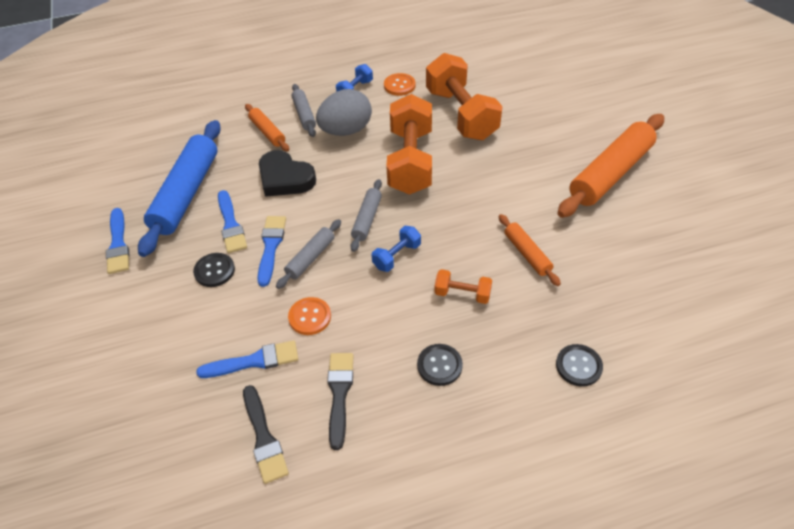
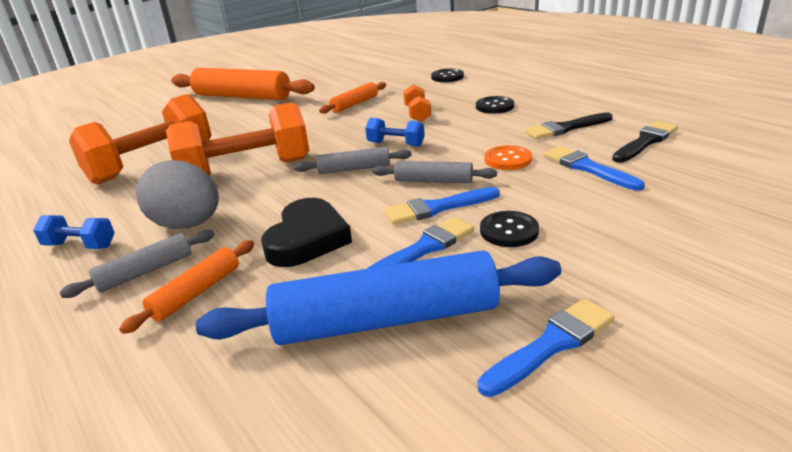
camera: 110 degrees left, 20 degrees down
orange button [384,73,416,96] -> none

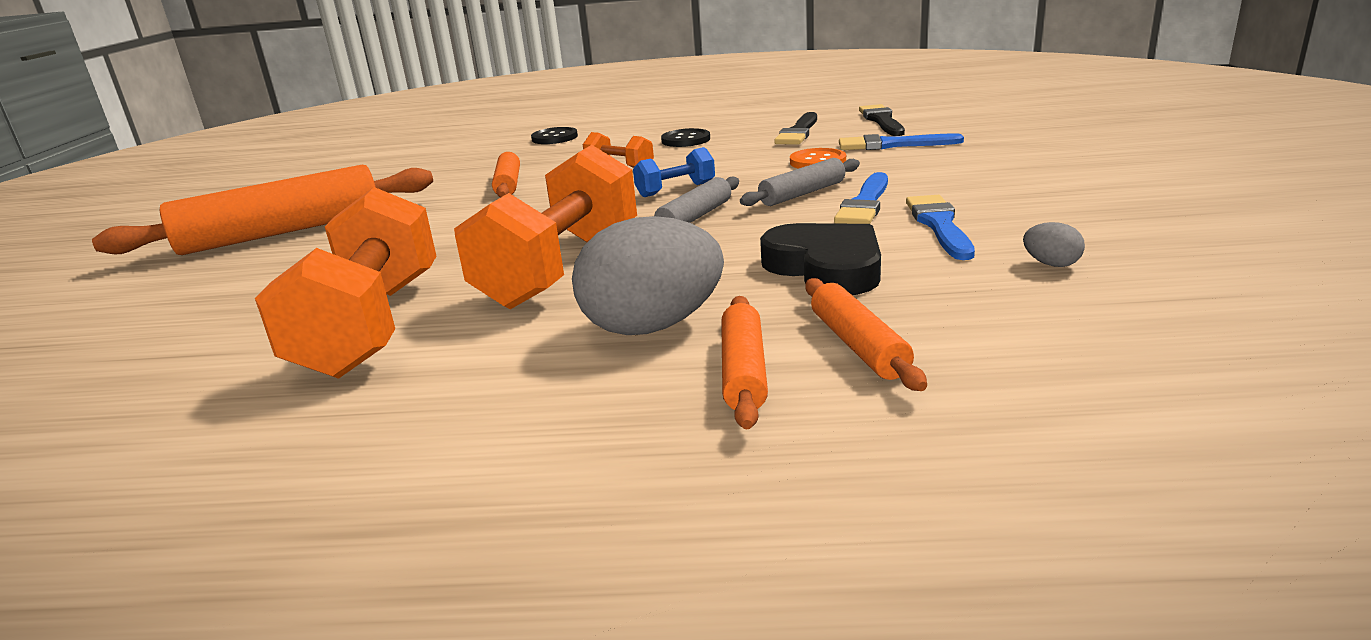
camera: 50 degrees left, 5 degrees down
blue dumbbell [33,215,115,249] -> none
grey rolling pin [59,230,215,298] -> orange rolling pin [721,296,768,429]
blue rolling pin [196,250,561,345] -> grey egg [1023,222,1085,267]
blue brush [478,298,615,397] -> none
black button [480,211,539,247] -> none

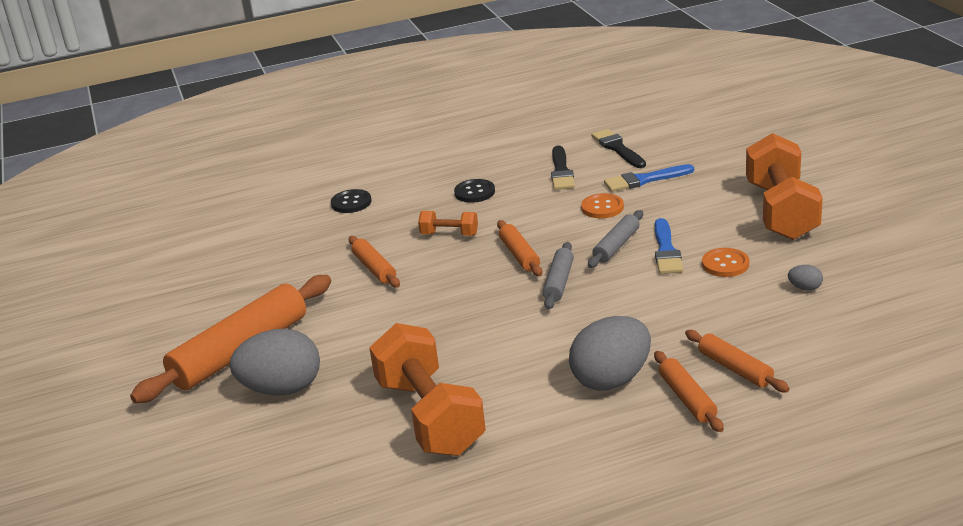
camera: 20 degrees left, 5 degrees up
orange dumbbell [454,145,637,309] -> orange dumbbell moved to [746,133,823,240]
blue dumbbell [633,147,715,197] -> orange rolling pin [497,220,542,276]
black heart [760,223,881,295] -> none
blue brush [906,195,975,260] -> orange button [702,248,749,277]
none -> grey egg [230,329,320,396]

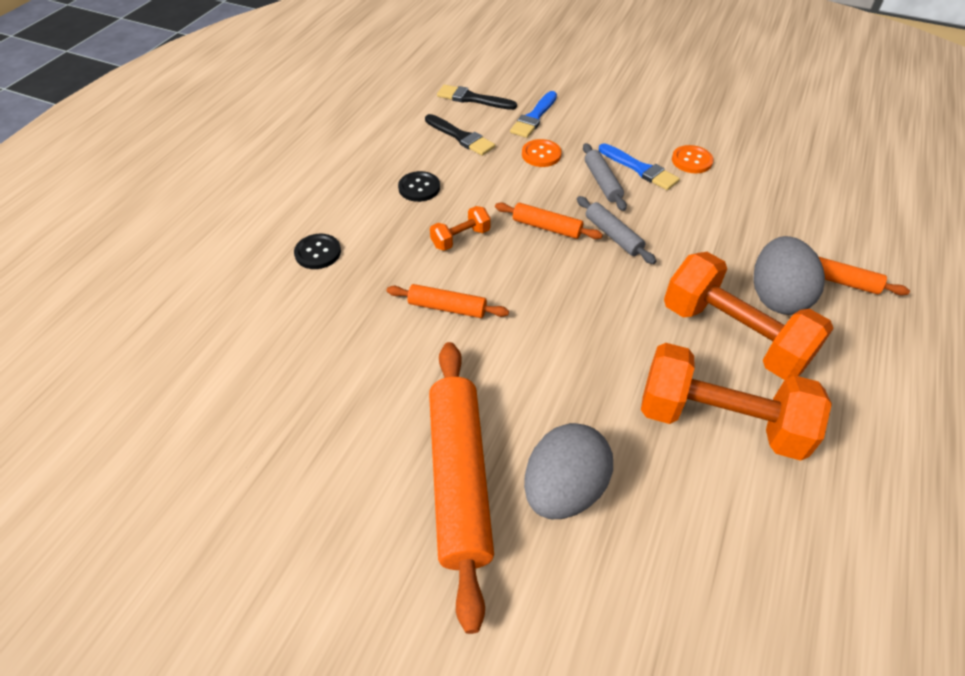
camera: 50 degrees left, 20 degrees up
orange rolling pin [685,330,790,392] -> none
orange dumbbell [746,133,823,240] -> orange dumbbell moved to [664,252,834,380]
grey egg [788,265,823,291] -> none

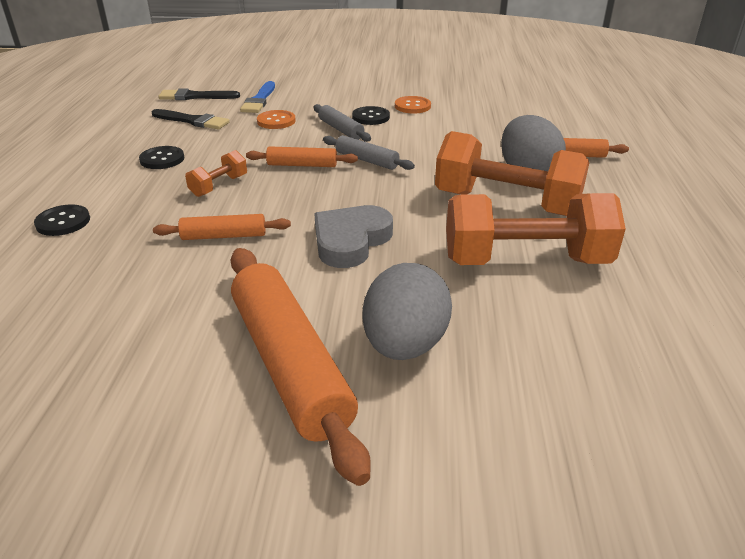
camera: 20 degrees left, 15 degrees down
blue brush [599,143,680,190] -> black button [352,106,390,125]
none -> grey heart [314,205,393,268]

